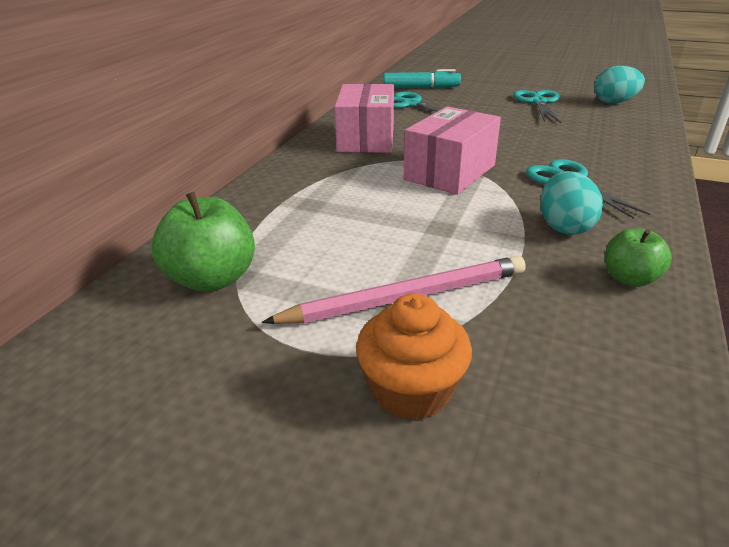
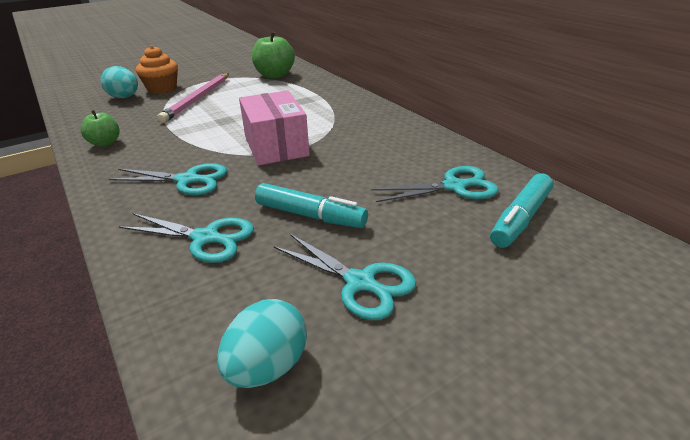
camera: 125 degrees right, 0 degrees up
pink box [334,84,394,153] -> none
turquoise egg [540,171,603,235] -> turquoise egg moved to [101,66,138,98]
none -> turquoise scissors [119,213,254,263]
none -> turquoise marker [255,183,368,228]

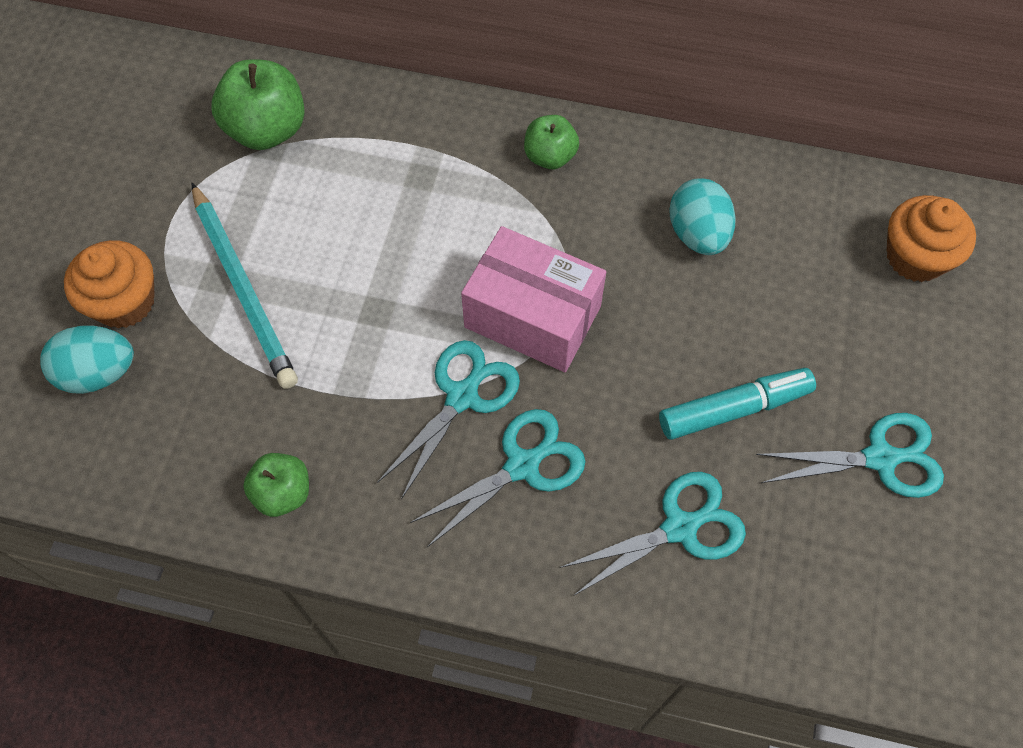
camera: 45 degrees left, 30 degrees up
pink pencil [157,73,229,123] -> turquoise pencil [192,183,298,389]
turquoise egg [217,299,307,388] -> turquoise egg moved to [669,178,736,255]
turquoise scissors [371,166,499,202] -> turquoise scissors moved to [377,340,520,499]
turquoise marker [490,173,553,248] -> orange cupcake [886,195,976,282]
none -> green apple [524,115,579,169]

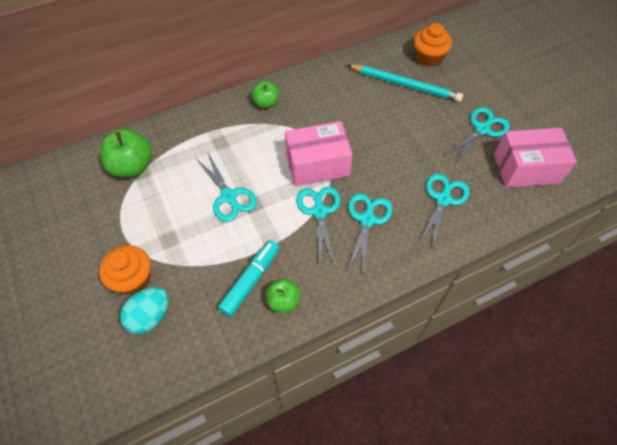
camera: 40 degrees left, 5 degrees down
turquoise pencil [192,183,298,389] -> turquoise pencil moved to [347,64,463,102]
turquoise marker [659,368,816,440] -> turquoise marker moved to [218,240,279,317]
turquoise egg [669,178,736,255] -> none
none -> turquoise scissors [197,153,257,222]
none -> pink box [494,128,577,188]

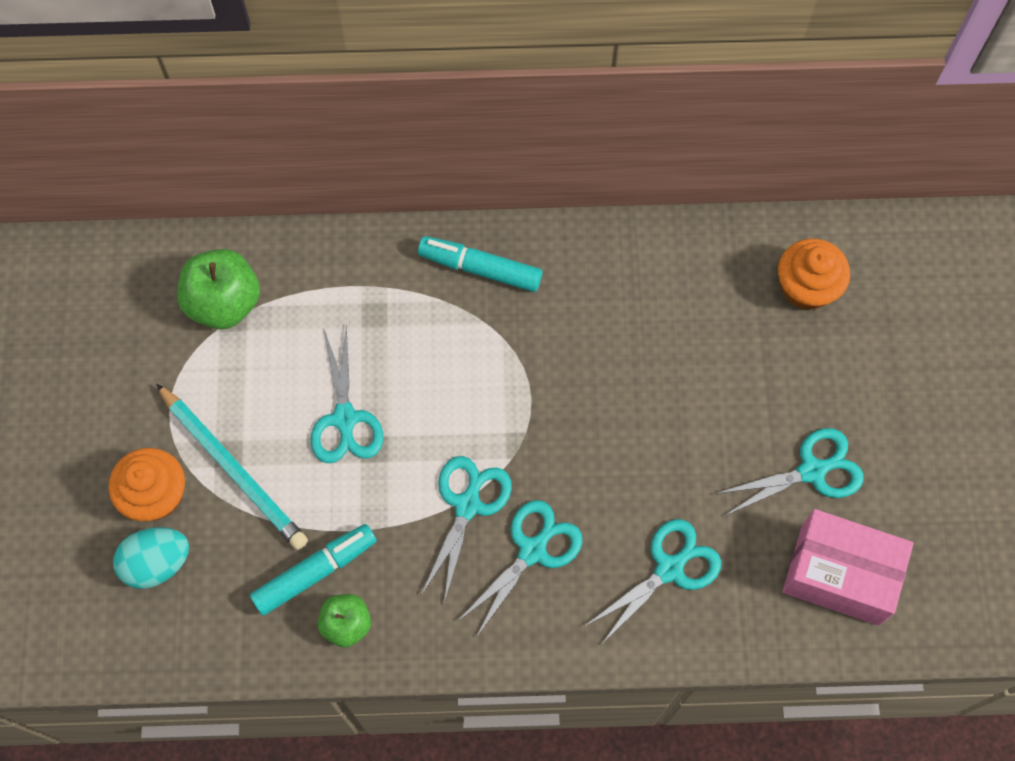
camera: 25 degrees right, 10 degrees up
green apple [251,81,279,109] -> turquoise marker [418,236,543,292]
pink box [285,121,353,186] -> none
turquoise pencil [347,64,463,102] -> turquoise pencil moved to [156,384,308,550]

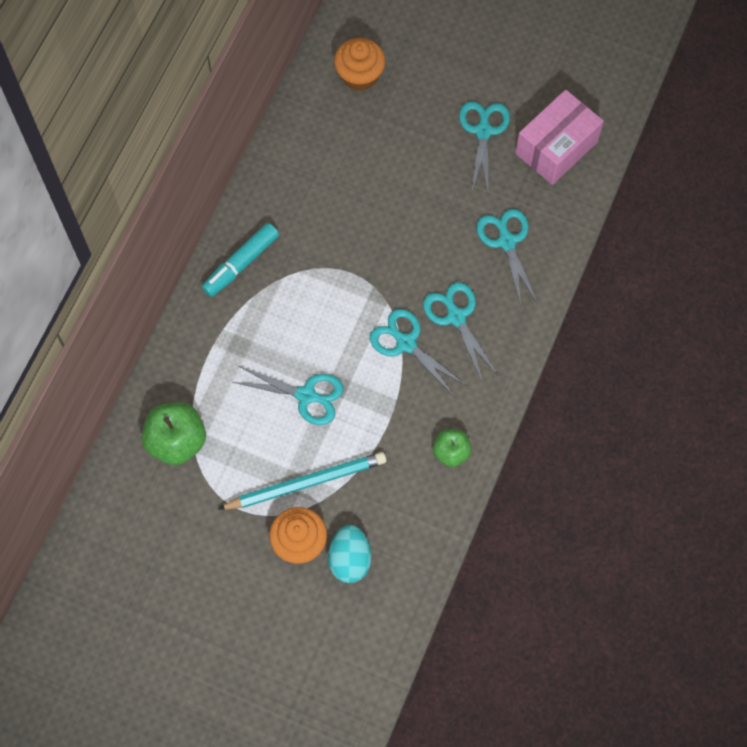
camera: 65 degrees left, 0 degrees up
turquoise marker [250,524,377,616] -> none

